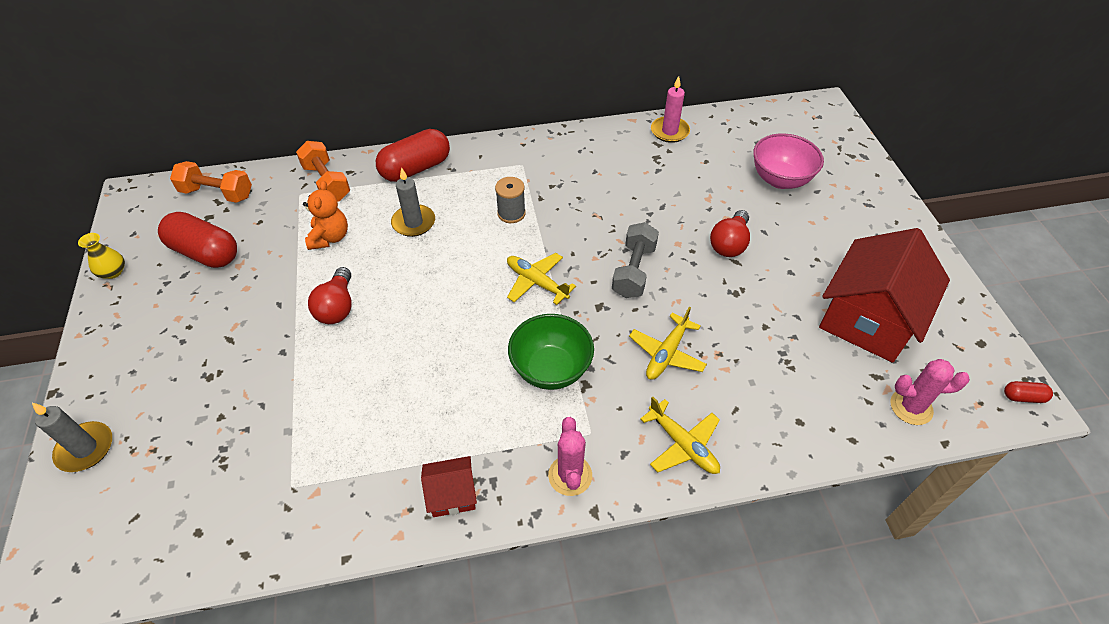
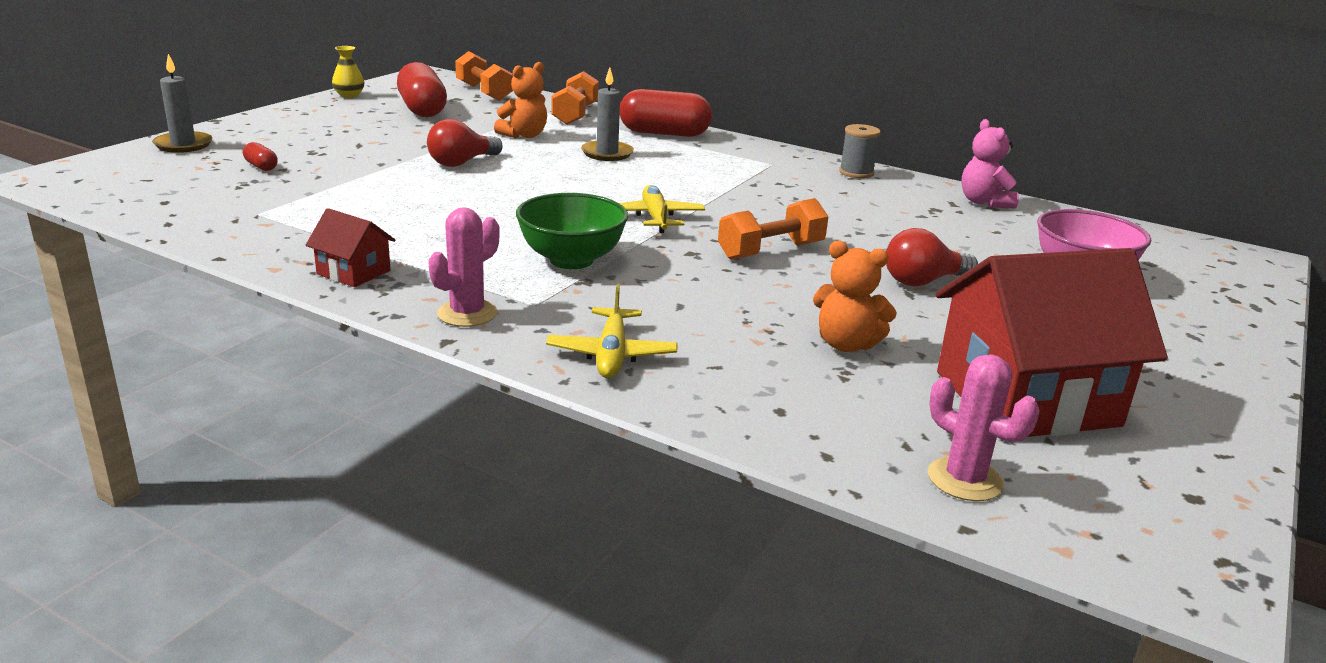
camera: 40 degrees right, 25 degrees down
grey spool [495,177,526,223] -> grey spool moved to [839,124,881,178]
grey dumbbell [612,222,659,298] -> orange dumbbell [718,198,828,260]
yellow plane [629,307,707,380] -> none
pink candle [651,76,690,143] -> pink teddy bear [961,119,1019,208]
red capsule [1004,381,1053,403] -> red capsule moved to [243,142,278,171]
none -> orange teddy bear [813,241,897,352]

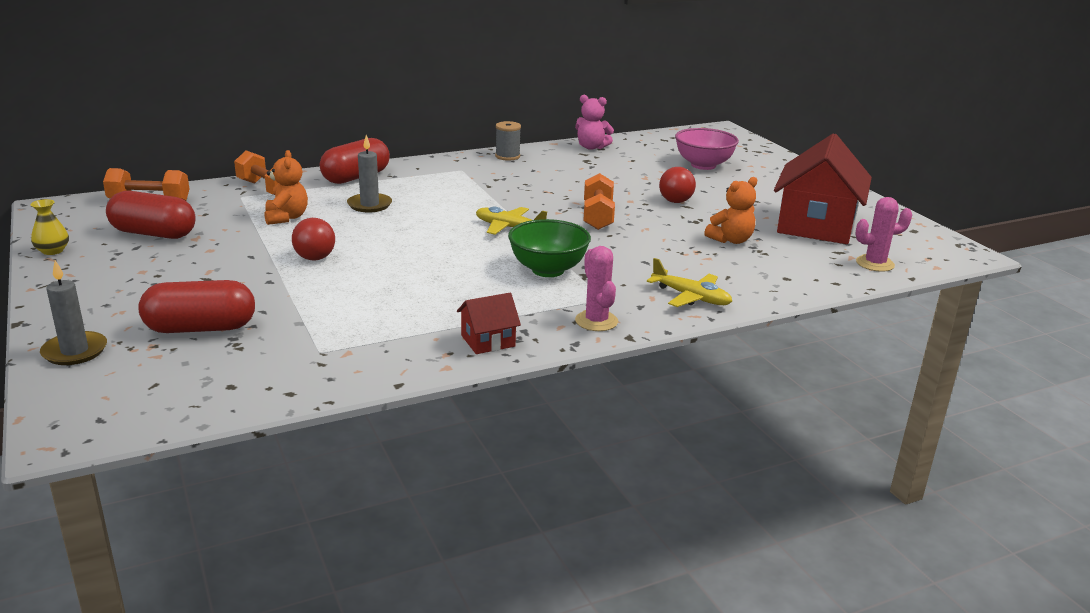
camera: 55 degrees left, 0 degrees up
red capsule [243,142,278,171] -> red capsule [138,280,255,333], size x2.28

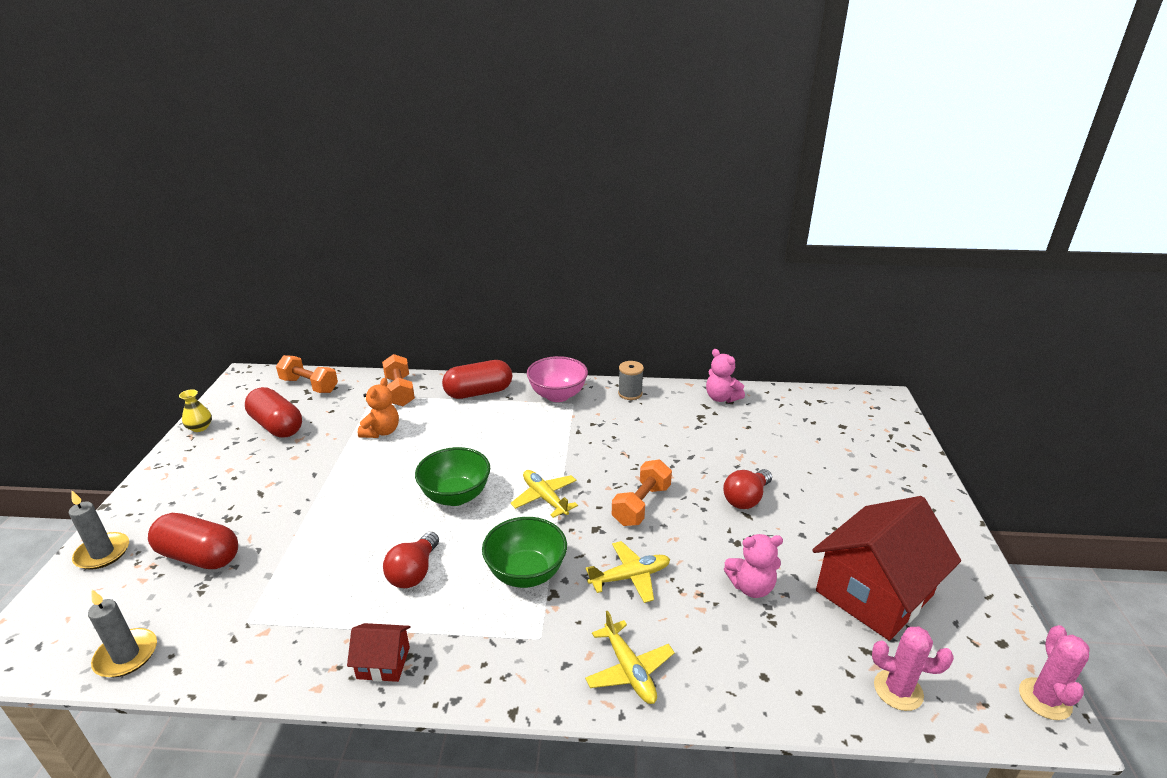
camera: 30 degrees right, 5 degrees up
red light bulb [292,218,335,261] -> red light bulb moved to [383,532,439,588]
grey candle [347,135,392,213] -> grey candle moved to [88,590,157,677]
pink cactus [575,246,618,331] -> pink cactus moved to [1019,625,1090,720]
pink bowl [675,128,739,170] -> pink bowl moved to [527,356,588,402]
orange teddy bear [704,177,757,244] -> pink teddy bear [724,534,783,598]
none -> green bowl [415,447,490,506]
none -> yellow plane [585,541,670,603]

